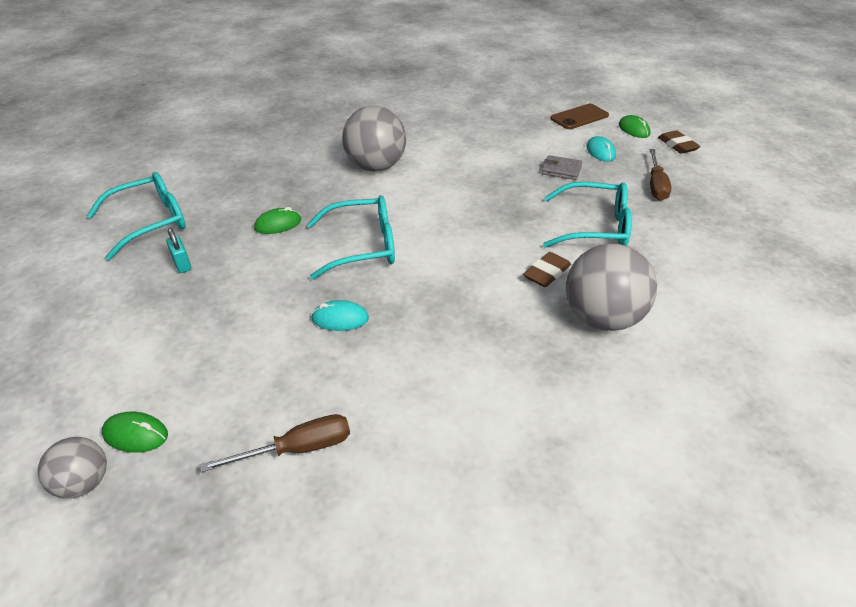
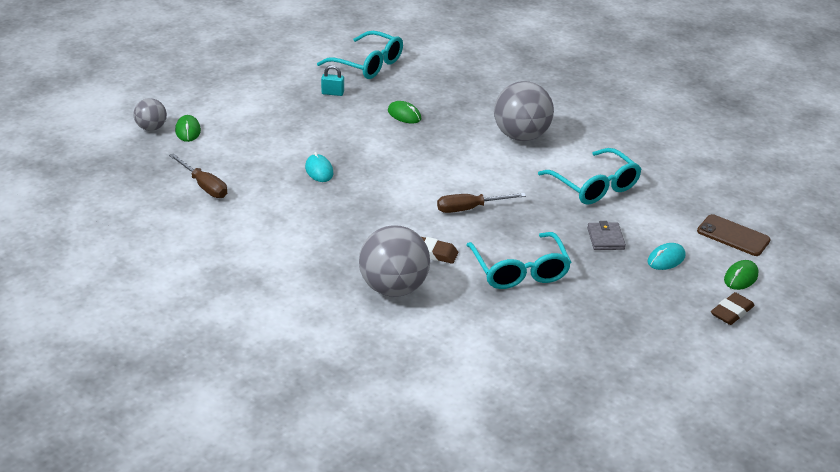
camera: 65 degrees right, 5 degrees down
turquoise padlock [166,228,191,273] -> turquoise padlock turned 60 degrees clockwise [321,65,344,96]
turquoise glasses [307,195,395,280] -> turquoise glasses moved to [538,148,641,205]
brown screwdriver [649,149,672,201] -> brown screwdriver moved to [437,193,526,213]

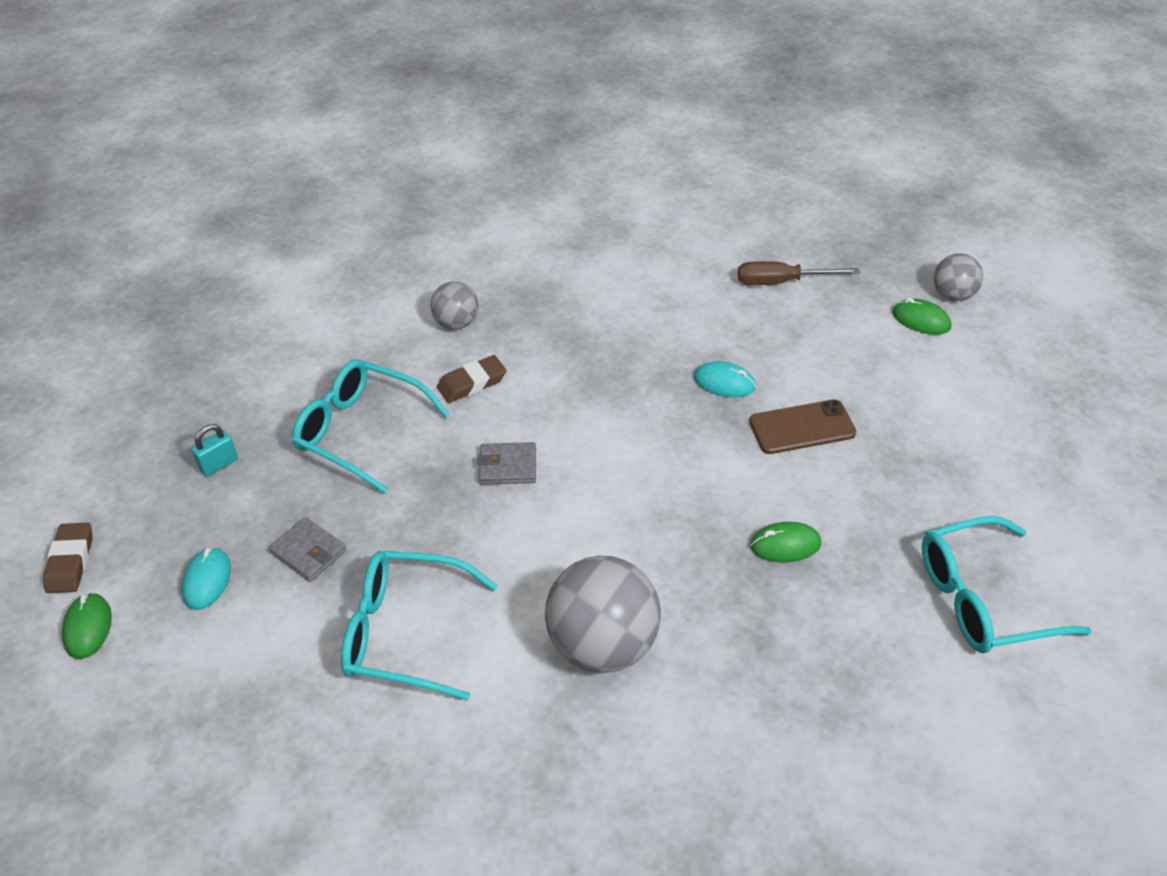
camera: 135 degrees right, 10 degrees up
turquoise padlock [321,65,344,96] -> turquoise padlock moved to [191,424,238,477]
grey ball [359,225,430,297] -> grey ball [430,281,479,330], size x0.54
brown screwdriver [437,193,526,213] -> grey wallet [478,442,536,485]
brown phone [697,214,771,256] -> brown phone moved to [749,399,856,454]

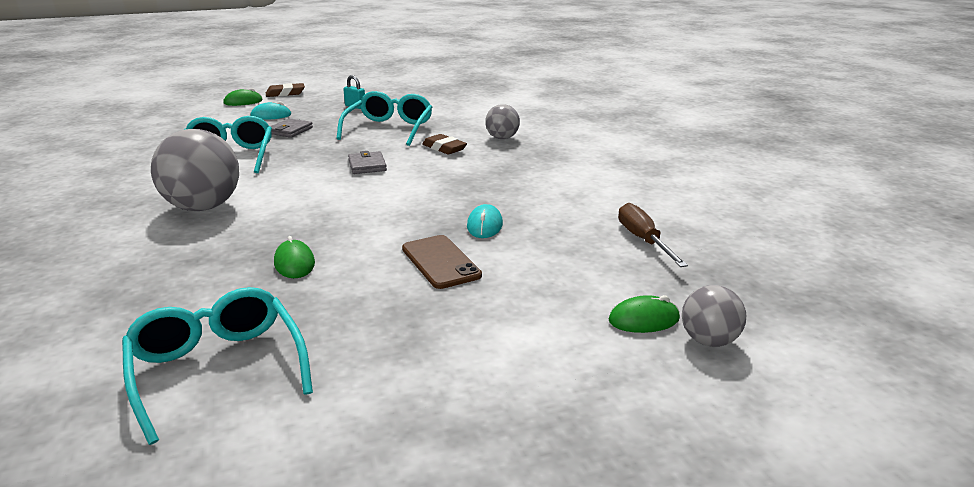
camera: 75 degrees right, 20 degrees down
green mouse [892,298,951,335] -> green mouse turned 60 degrees clockwise [609,295,680,333]

